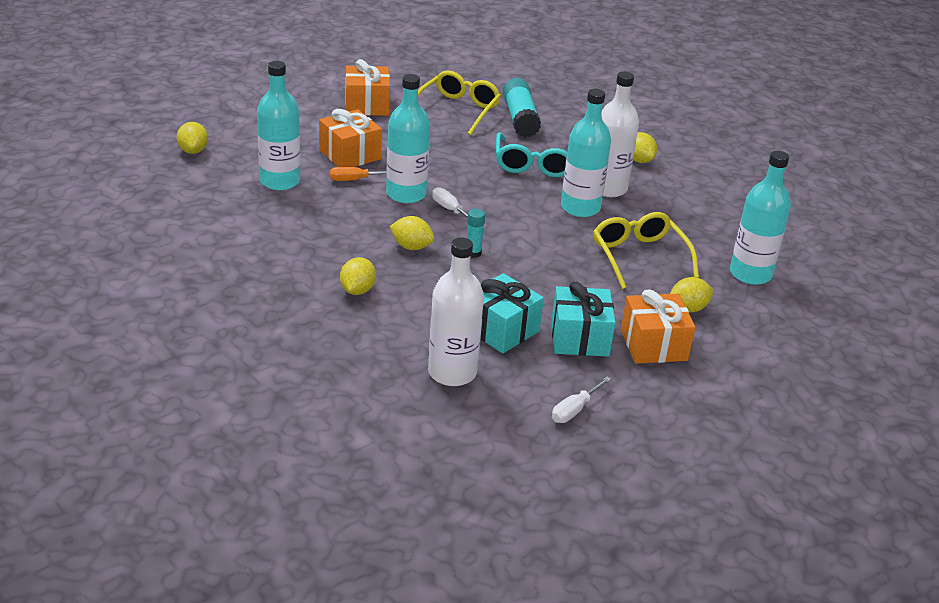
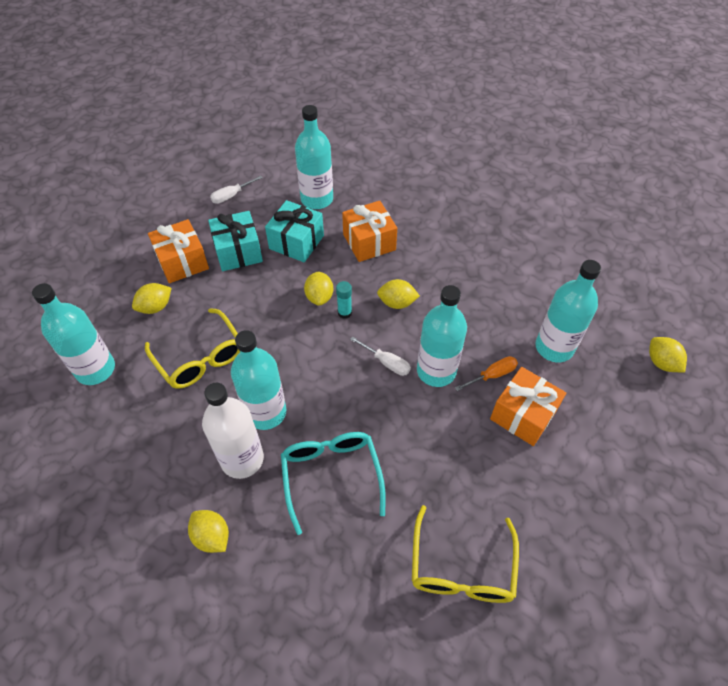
camera: 165 degrees right, 20 degrees up
yellow lemon [340,257,376,295] -> yellow lemon moved to [304,271,333,306]
orange gift [345,59,390,116] -> orange gift moved to [342,201,397,262]
white bottle [428,237,484,386] -> turquoise bottle [295,105,333,209]
turquoise glue stick [503,78,541,137] -> none
white screwdriver [552,377,611,423] -> white screwdriver turned 150 degrees counterclockwise [210,176,263,204]

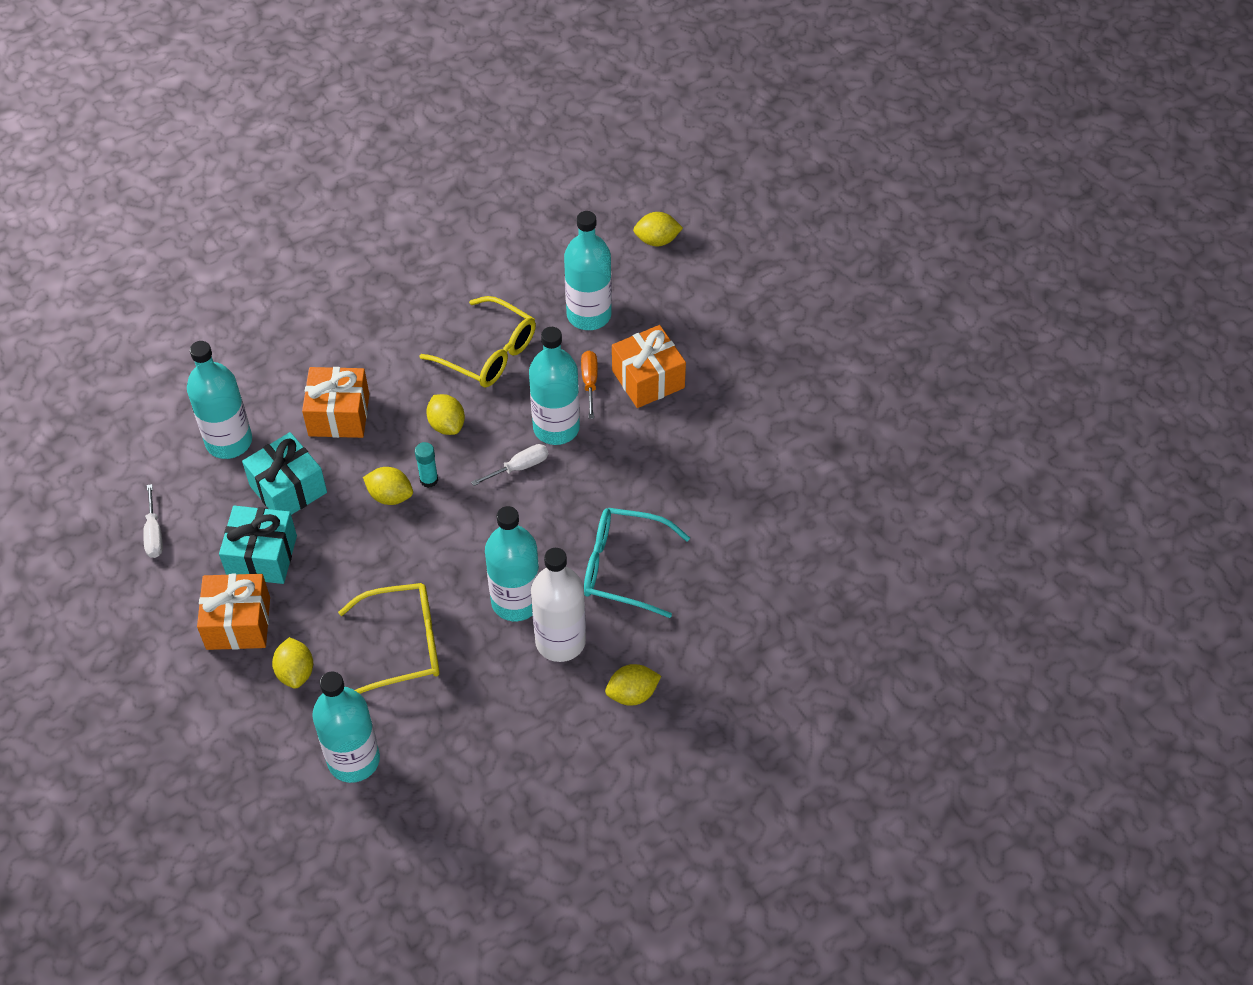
camera: 65 degrees left, 0 degrees up
yellow lemon [377,279,420,309] -> yellow lemon turned 60 degrees counterclockwise [426,394,465,435]
yellow glasses [412,505,519,603] -> yellow glasses moved to [419,296,536,388]

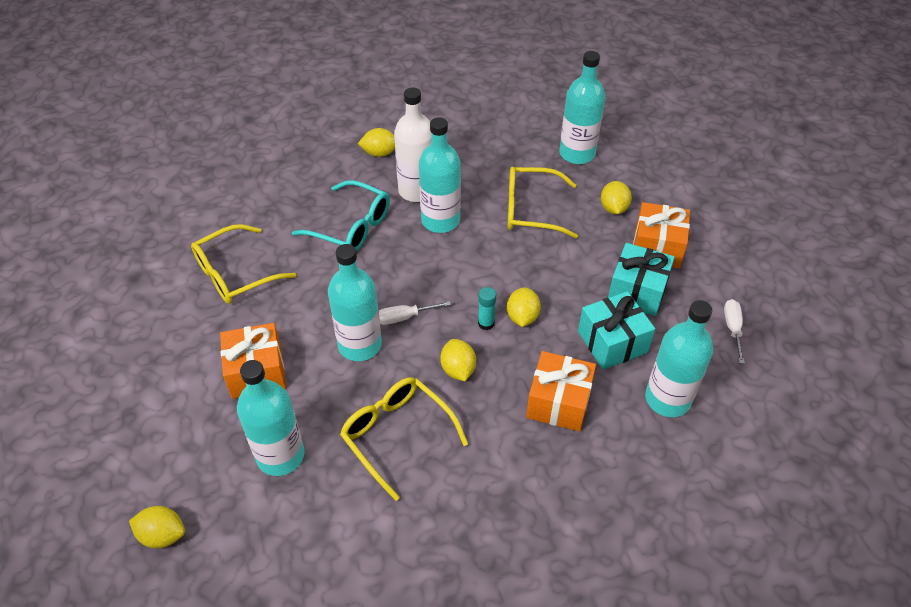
camera: 165 degrees left, 5 degrees down
yellow lemon [363,467,413,505] -> yellow lemon turned 60 degrees clockwise [507,287,541,327]
orange screwdriver [581,351,598,419] -> none
none -> yellow glasses [191,224,296,304]

